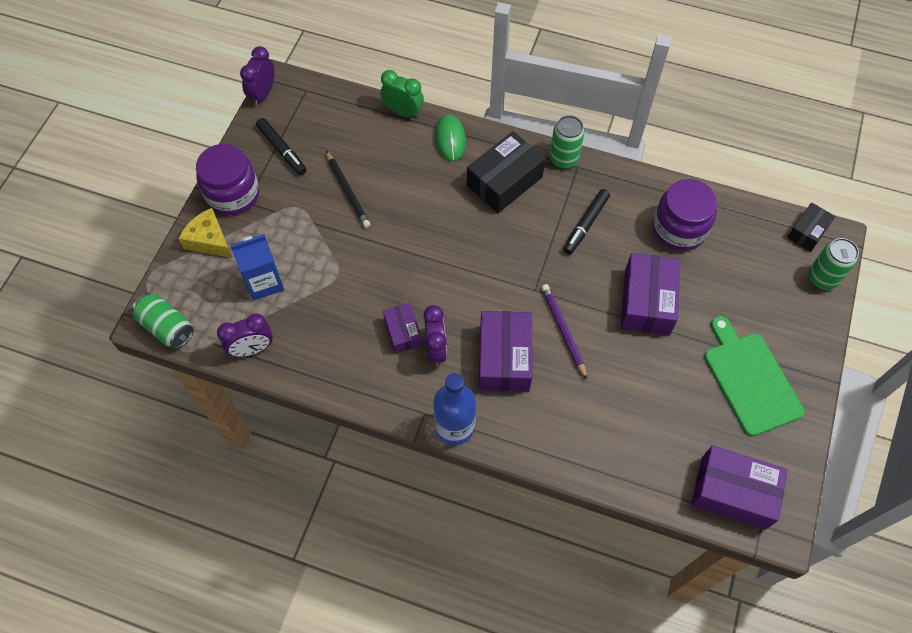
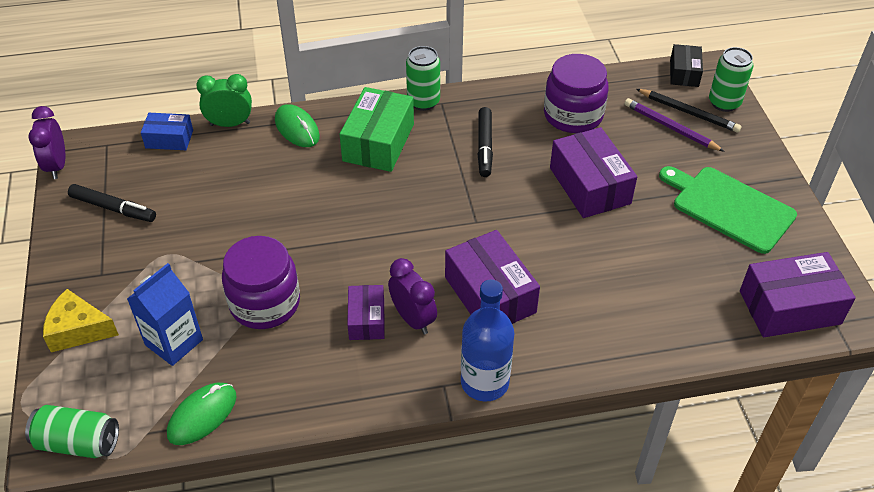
camera: 30 degrees left, 15 degrees down
purple jar [196,144,259,215] -> purple jar moved to [222,236,300,329]
purple clock [217,313,273,357] -> green mouse [167,383,237,445]
black pencil [326,151,371,228] -> black pencil moved to [636,89,741,133]
purple box [383,303,422,354] -> purple box turned 45 degrees clockwise [347,285,385,340]
black box [467,131,546,213] -> green box [340,87,414,172]
purple pencil [541,284,587,380] -> purple pencil moved to [625,98,725,152]
none -> blue box [141,113,193,150]

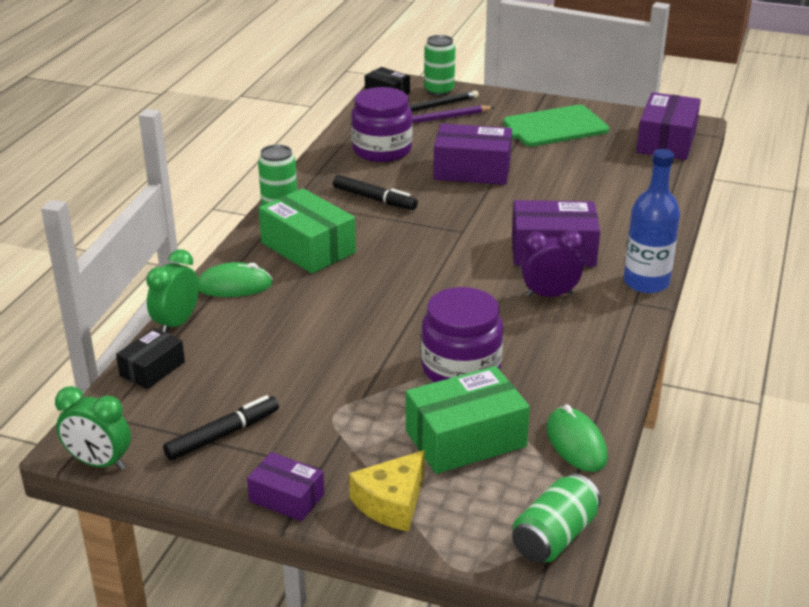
camera: 60 degrees left, 15 degrees down
purple clock [28,106,65,179] -> green clock [55,386,131,470]
blue carton [127,263,203,366] -> green box [406,366,530,474]
blue box [141,113,193,150] -> black box [116,328,185,389]
purple box [347,285,385,340] -> purple box moved to [247,452,325,521]

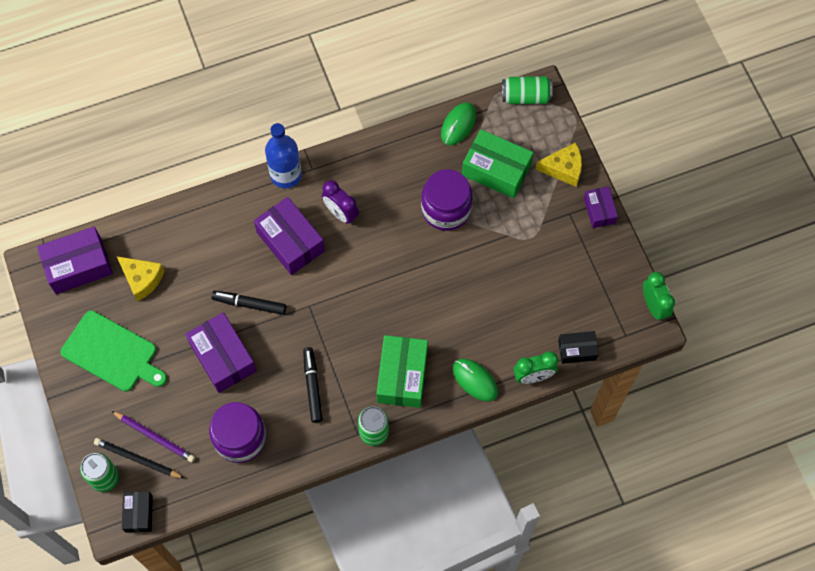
camera: 130 degrees left, 35 degrees up
black marker [163,395,279,460] -> black marker moved to [211,291,286,315]
none -> yellow cheese [117,256,165,302]

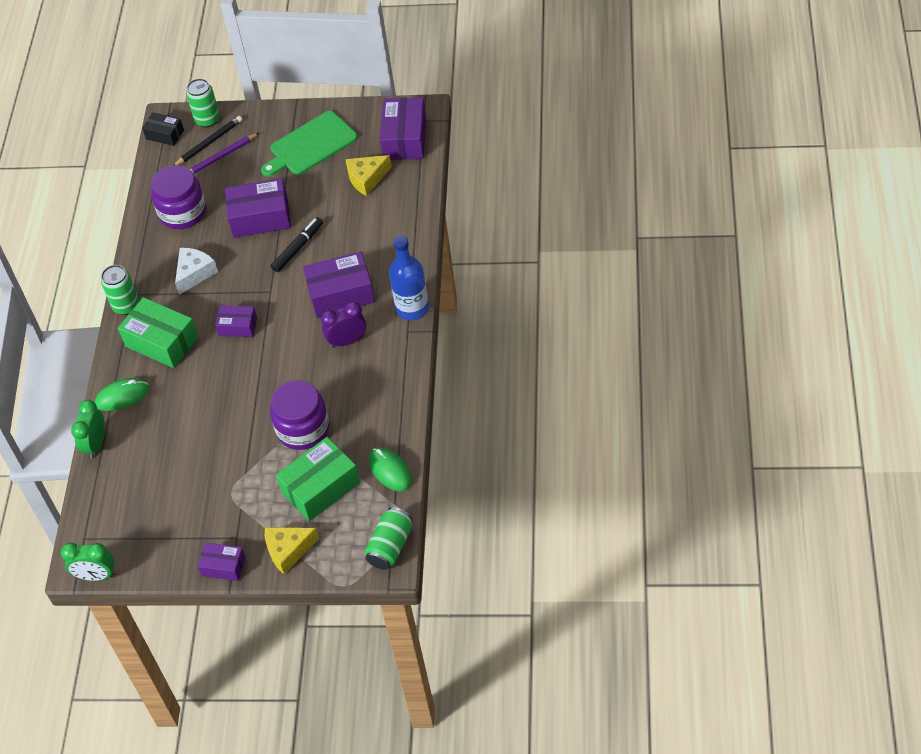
camera: 120 degrees right, 15 degrees down
black marker [303,347,323,423] -> white cheese [175,248,218,295]
yellow cheese [535,142,582,187] -> yellow cheese turned 45 degrees clockwise [265,527,319,575]
black box [558,331,599,364] -> none
none -> purple box [215,305,257,337]

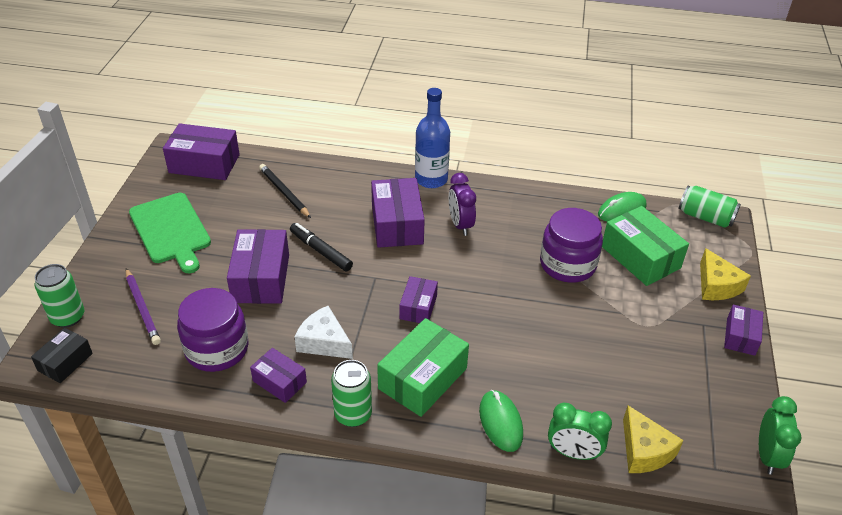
camera: 90 degrees left, 10 degrees down
black pencil [174,116,243,165] -> black pencil moved to [259,164,311,218]
yellow cheese [346,155,392,196] -> yellow cheese moved to [623,406,684,473]
none -> purple box [250,348,307,403]

